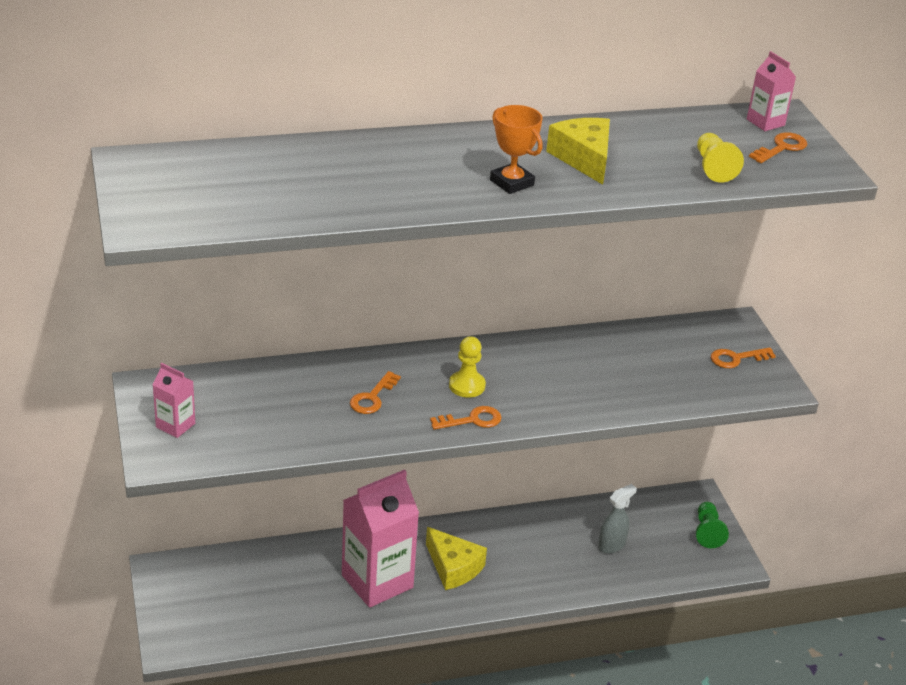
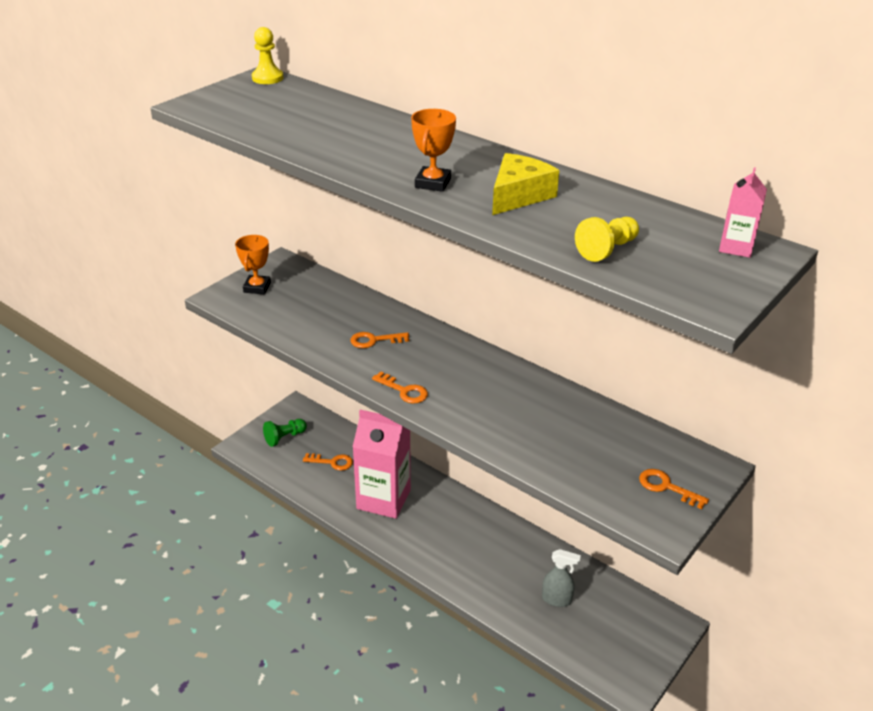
camera: 55 degrees right, 0 degrees up
pink carton [153,363,195,438] -> orange trophy [235,235,271,294]
yellow cheese [426,527,487,590] -> none
yellow pawn [449,336,486,397] -> yellow pawn moved to [252,27,284,84]
green pawn [696,502,729,548] -> green pawn moved to [263,419,307,447]
orange key [749,132,807,163] -> orange key moved to [303,453,353,471]

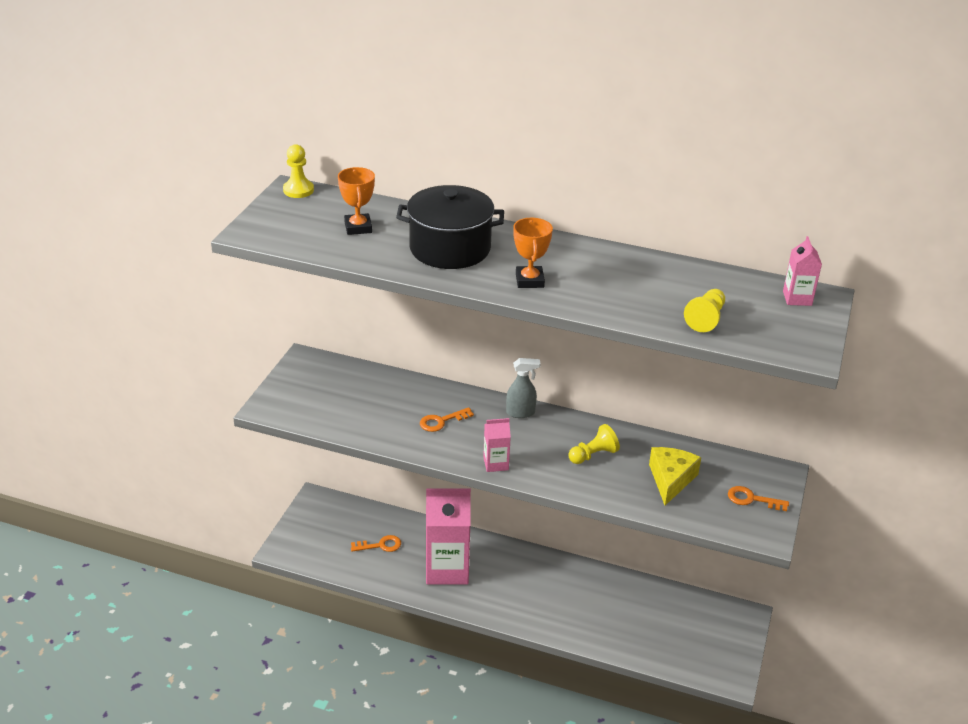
camera: 20 degrees left, 0 degrees up
orange trophy [235,235,271,294] -> orange trophy moved to [338,167,375,235]
green pawn [263,419,307,447] -> none
orange key [372,371,428,404] -> pink carton [483,418,511,472]
yellow cheese [492,153,559,215] -> yellow cheese moved to [649,447,701,506]
grey spray bottle [542,549,581,607] -> grey spray bottle moved to [506,358,541,418]
none -> black pot [396,185,504,269]
none -> yellow pawn [569,424,620,464]

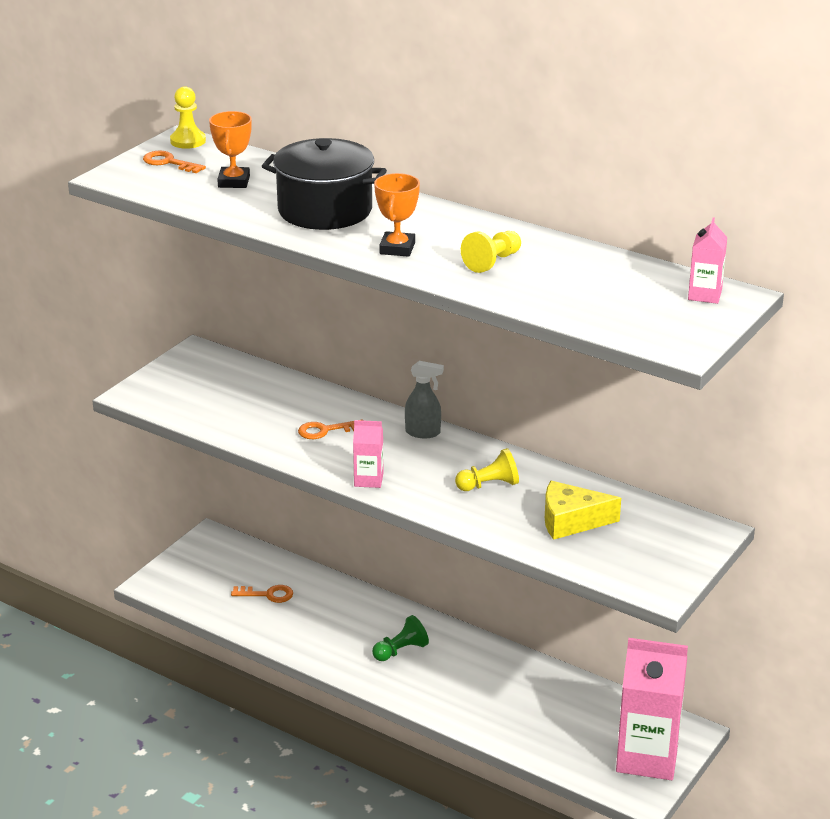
camera: 15 degrees right, 5 degrees down
pink carton [426,488,471,585] -> pink carton moved to [616,638,688,780]
yellow cheese [649,447,701,506] -> yellow cheese turned 120 degrees counterclockwise [545,481,621,540]
yellow pawn [684,289,725,332] -> yellow pawn moved to [461,231,521,273]
orange key [728,486,789,511] -> orange key moved to [143,151,206,173]
none -> green pawn [372,615,429,661]

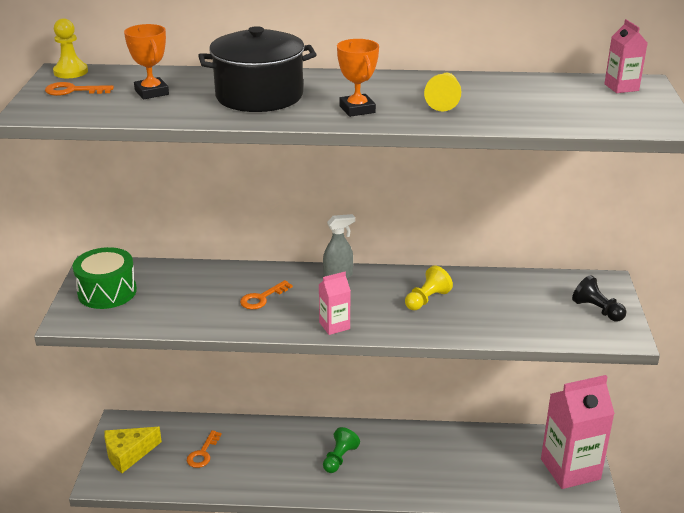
camera: 30 degrees left, 0 degrees up
orange key [231,585,293,603] -> orange key turned 135 degrees clockwise [187,430,222,468]
yellow cheese [545,481,621,540] -> yellow cheese moved to [104,427,162,473]
none -> green drum [72,247,137,309]
none -> black pawn [572,275,626,321]

